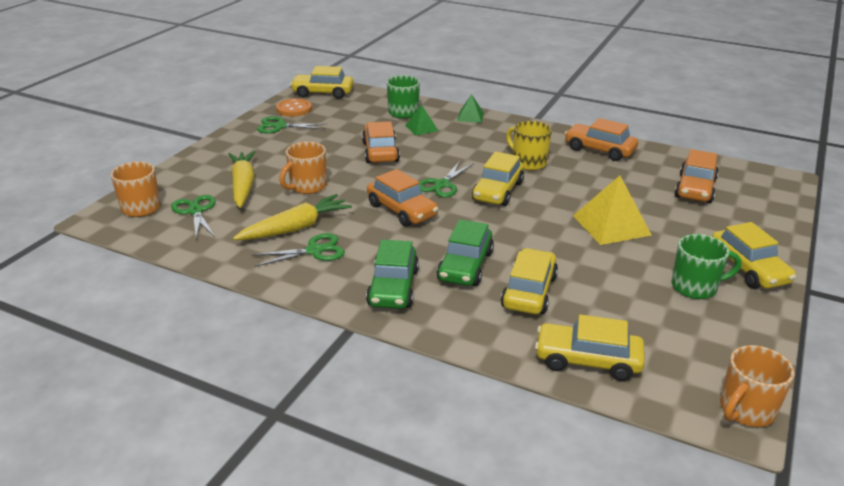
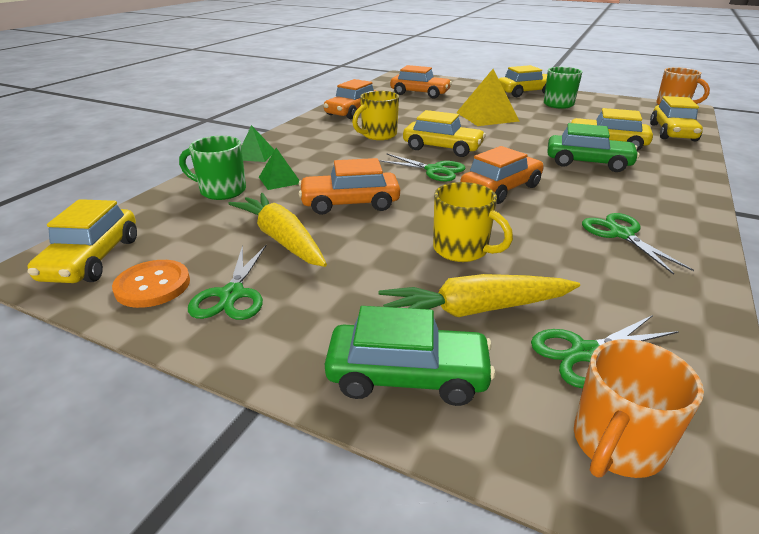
camera: 90 degrees left, 0 degrees up
yellow carrot [233,194,352,240] -> yellow carrot moved to [229,193,327,267]
orange mug [279,142,327,194] -> yellow mug [433,182,513,262]
green car [366,240,419,309] -> green car moved to [325,306,495,406]

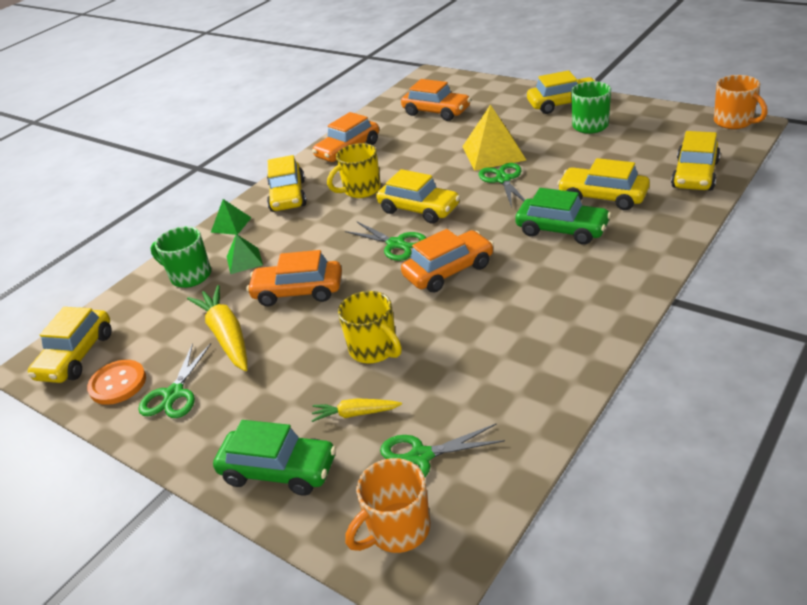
camera: 15 degrees right, 5 degrees up
yellow carrot [379,274,580,317] -> yellow carrot [311,398,402,422], size x0.55
green scissors [582,213,694,275] -> green scissors moved to [479,163,525,208]
none -> yellow car [267,155,307,212]

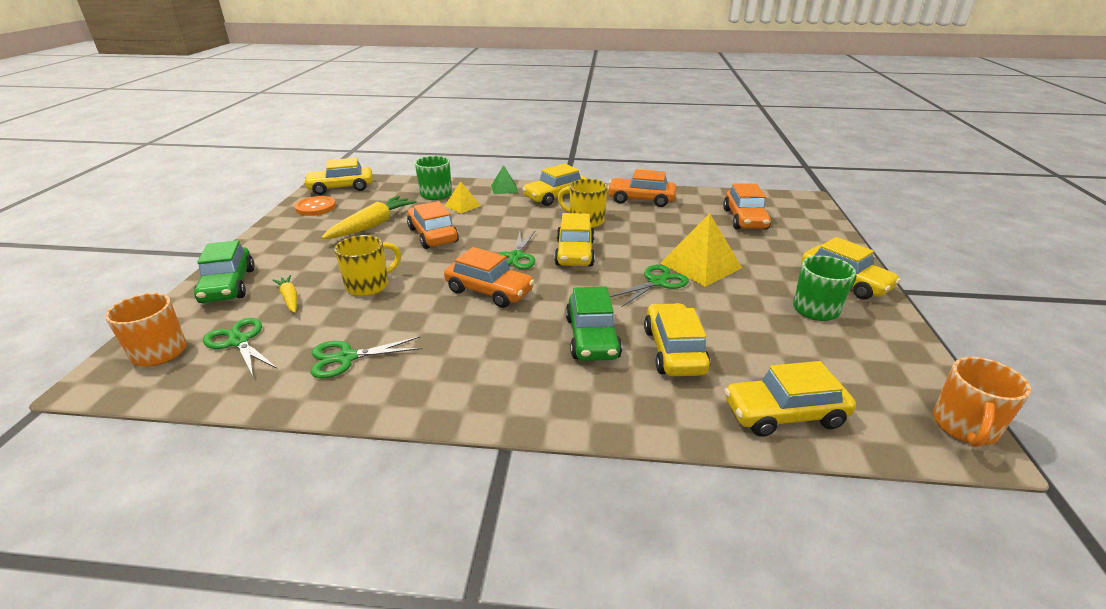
camera: 55 degrees right, 5 degrees down
green scissors [138,343,211,418] -> green scissors moved to [311,337,422,378]
green pyramid [227,234,263,274] -> yellow pyramid [445,181,481,214]
yellow mug [338,291,402,363] -> yellow mug turned 150 degrees counterclockwise [334,235,401,296]

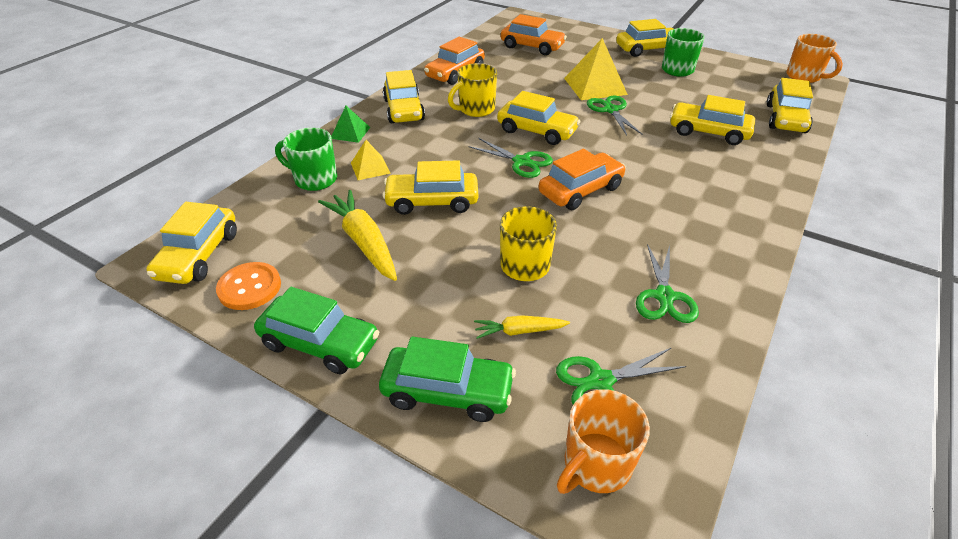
camera: 65 degrees left, 10 degrees up
orange car [407,201,459,249] -> yellow car [382,160,478,215]
green car [566,286,622,361] -> green car moved to [254,287,379,374]

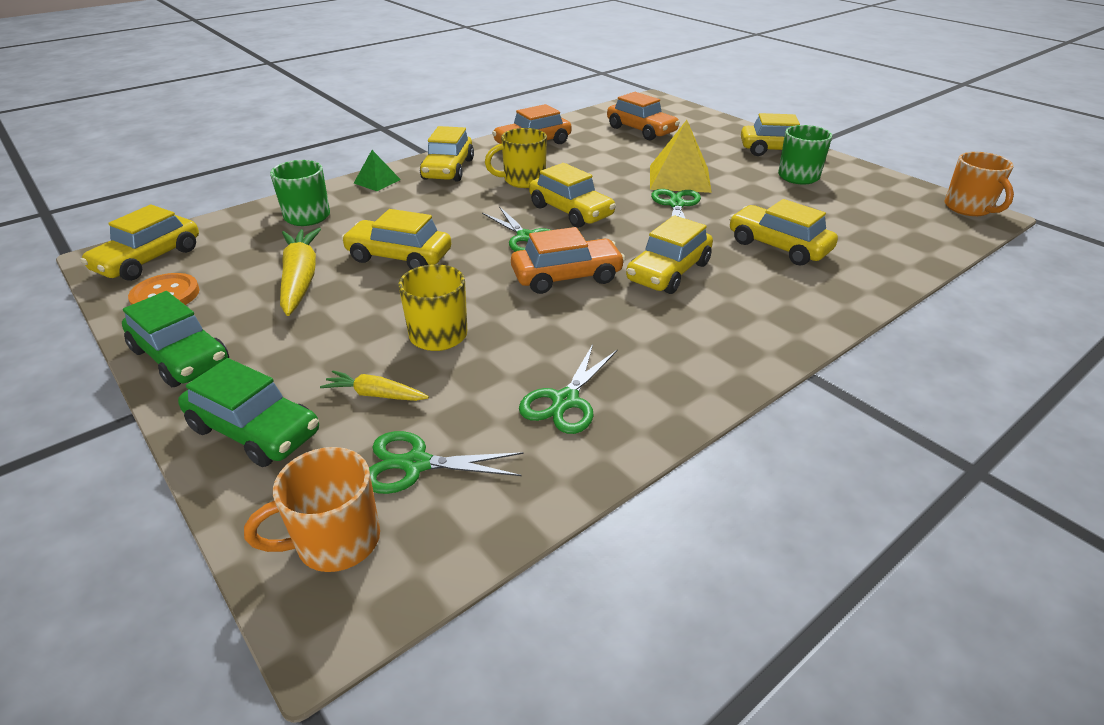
camera: 20 degrees right, 5 degrees down
yellow pyramid [351,140,391,180] -> none
yellow car [767,78,813,133] -> yellow car moved to [626,215,713,294]

